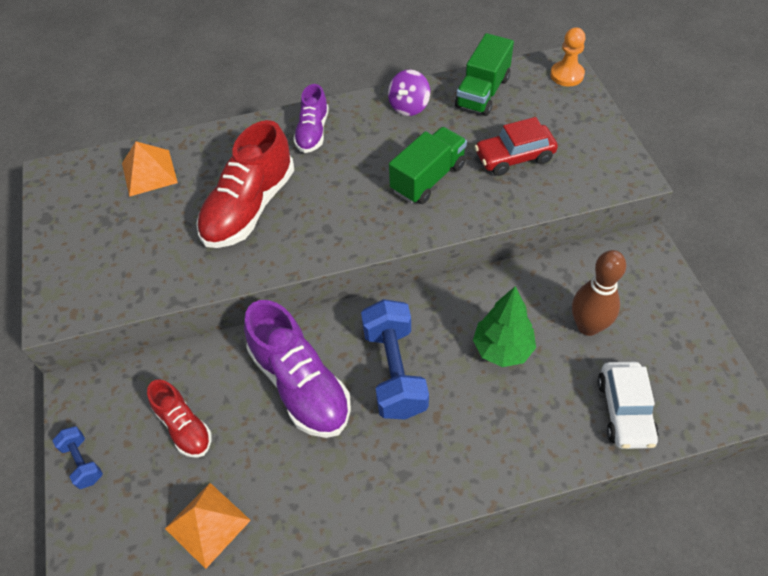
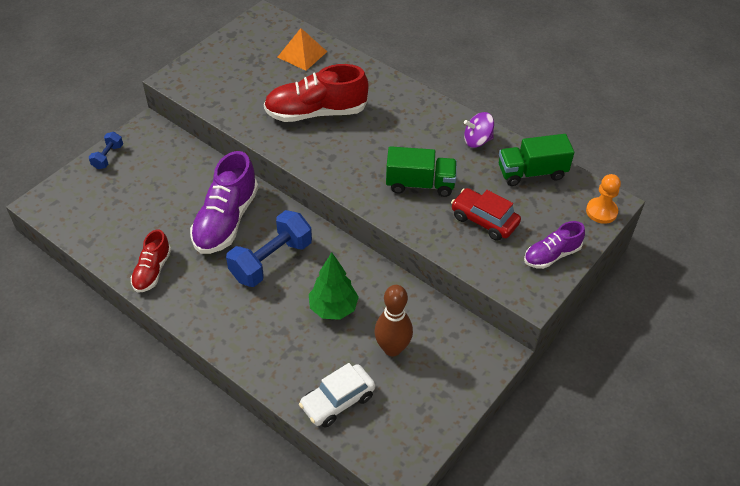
camera: 50 degrees right, 5 degrees down
red shoe [147,379,212,458] -> red shoe moved to [131,230,171,293]
orange pyramid [165,483,251,569] -> none
purple shoe [293,84,329,153] -> purple shoe moved to [524,221,585,269]

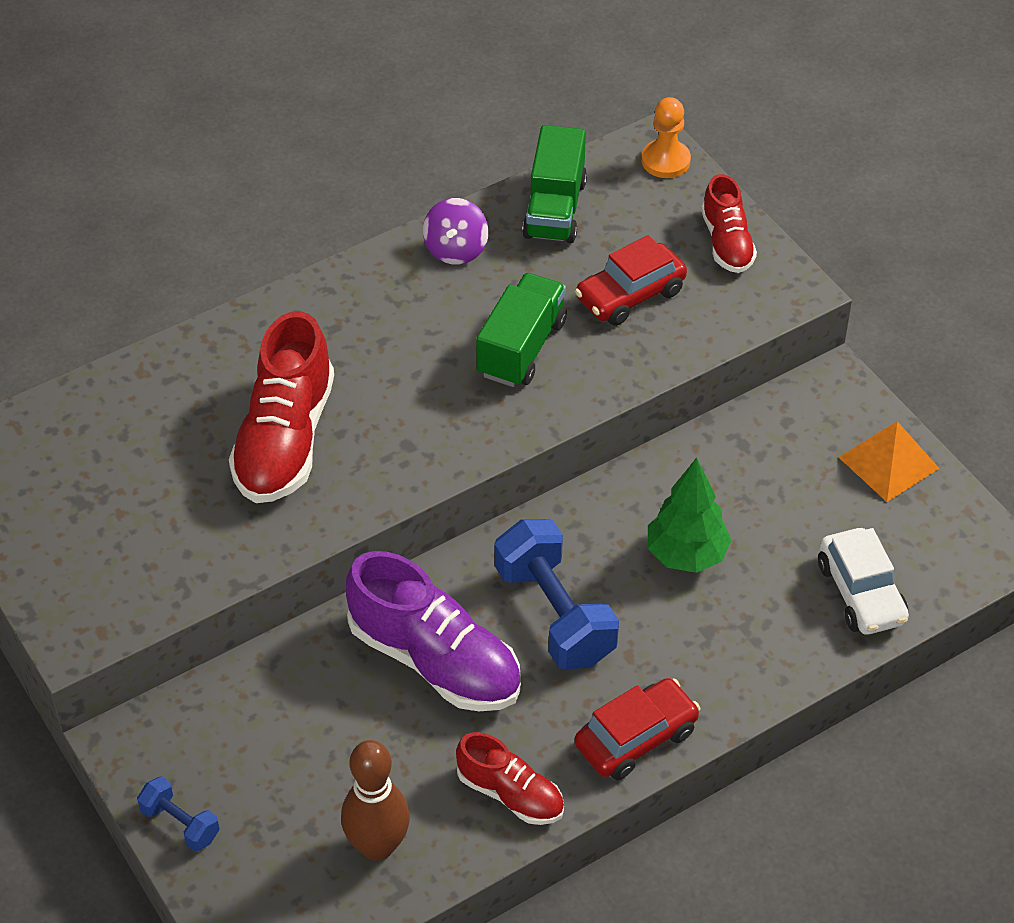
camera: 70 degrees left, 0 degrees up
orange pyramid [278,28,327,71] -> orange pyramid moved to [838,421,940,502]
brown bowling pin [374,285,413,356] -> brown bowling pin moved to [341,740,410,861]
purple shoe [524,221,585,269] -> red shoe [701,174,757,273]
none -> red car [575,678,700,780]

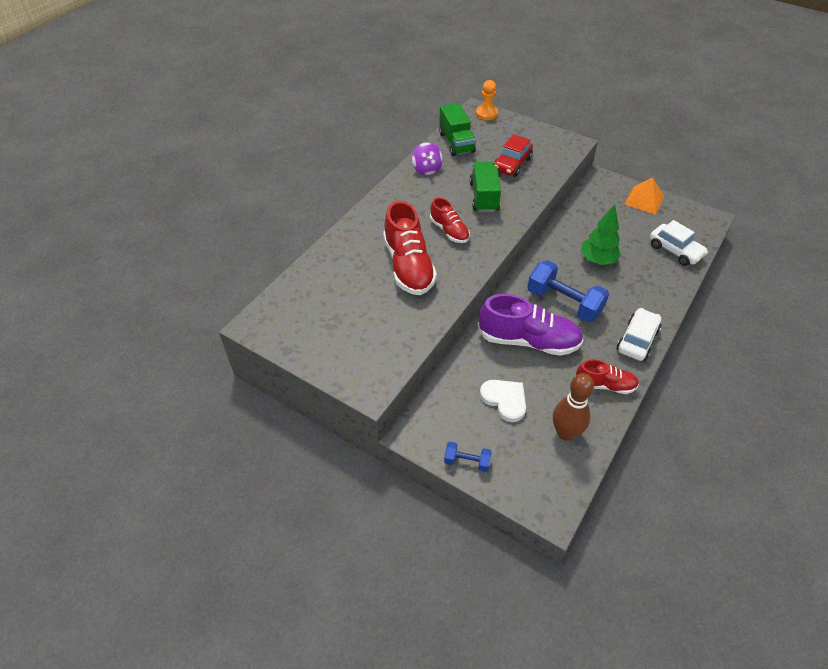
camera: 25 degrees left, 0 degrees up
red car [575,678,700,780] -> white car [617,308,661,361]
red shoe [701,174,757,273] -> red shoe moved to [430,197,470,243]
none -> white heart [480,380,526,422]

